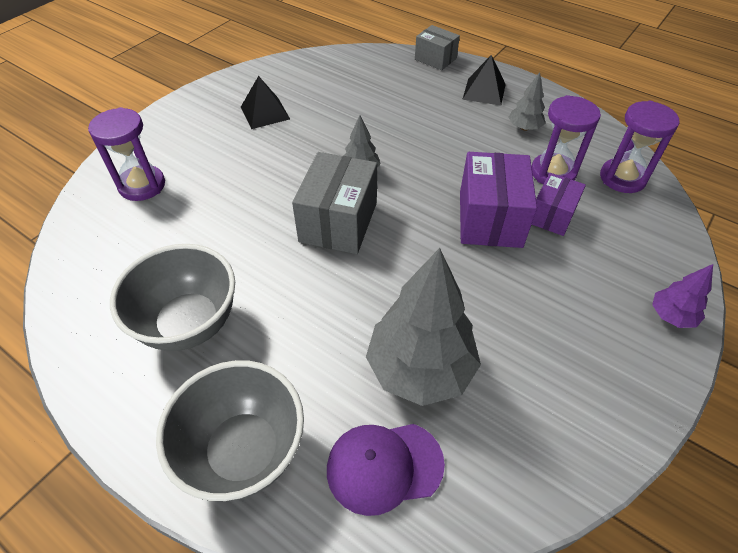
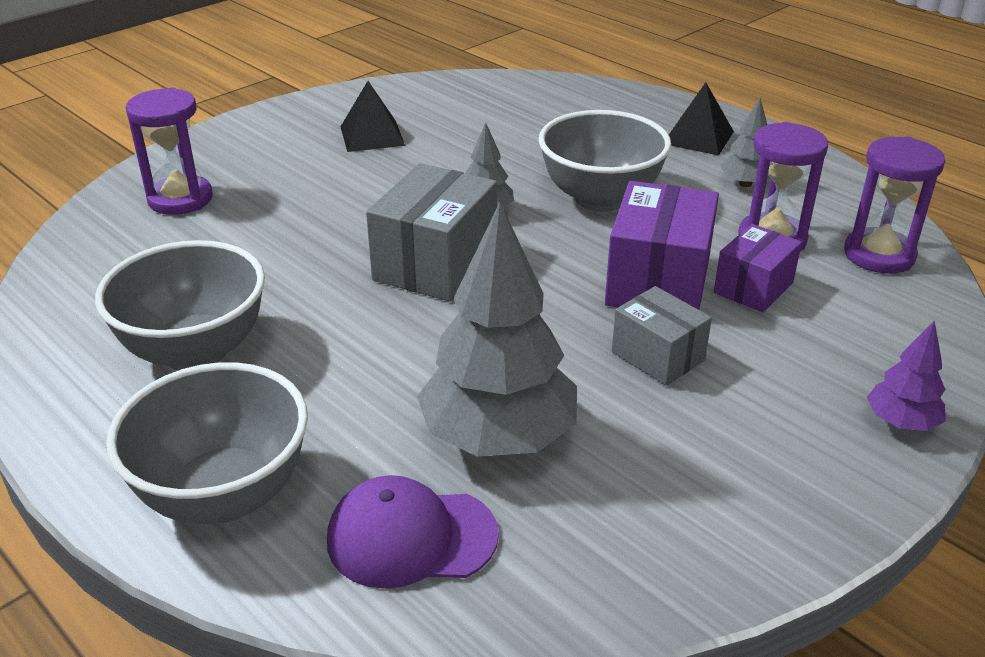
camera: 10 degrees right, 15 degrees down
grey box [415,25,460,70] -> grey box moved to [612,286,712,386]
none -> grey bowl [539,110,671,212]

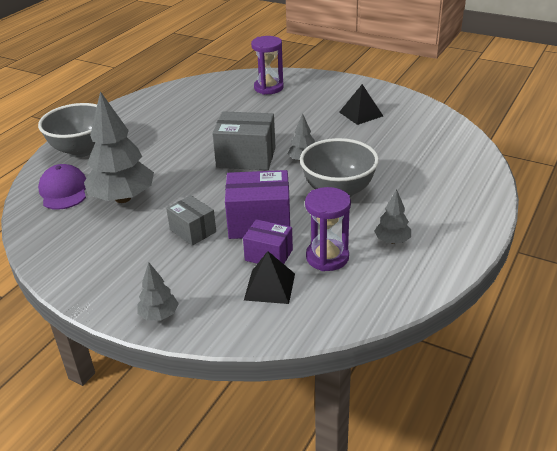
camera: 75 degrees right, 0 degrees up
grey bowl [95,240,265,371] -> none
grey box [612,286,712,386] -> grey box turned 75 degrees counterclockwise [166,195,216,246]
black pyramid [669,82,734,156] -> black pyramid moved to [244,251,295,304]
purple hourglass [844,137,945,273] -> none
purple tree [867,320,946,431] -> grey tree [137,262,179,321]

